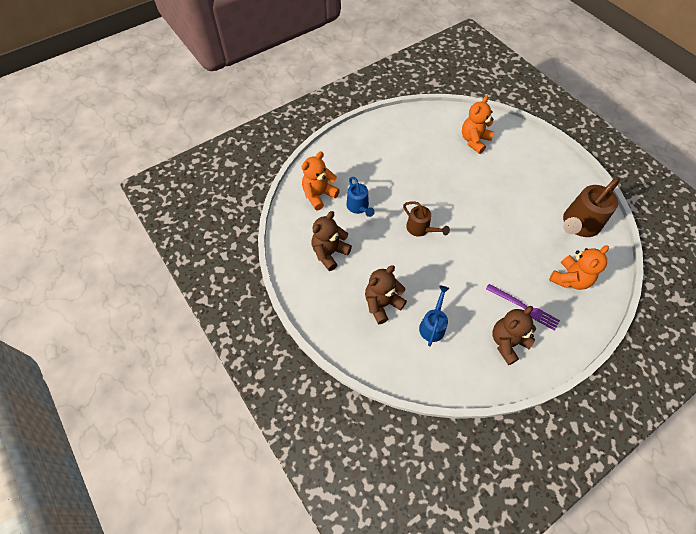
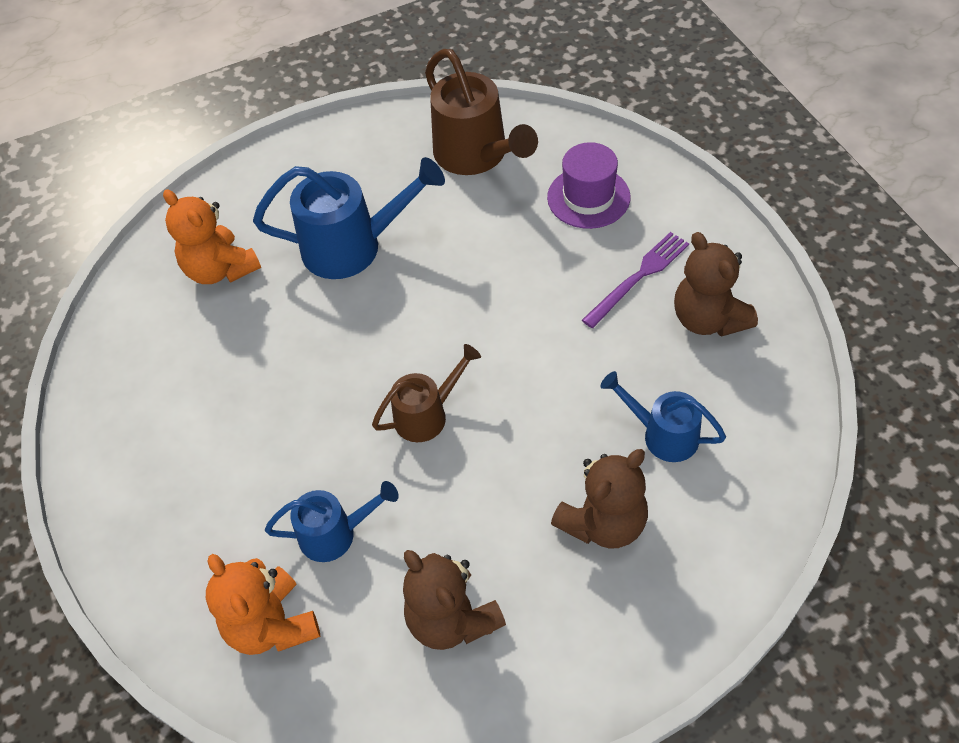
camera: 75 degrees left, 5 degrees down
brown teddy bear [365,265,407,324] -> brown teddy bear turned 105 degrees counterclockwise [551,449,648,549]
orange teddy bear [549,245,609,290] -> purple hat [547,142,631,229]
none -> blue watering can [253,157,445,279]

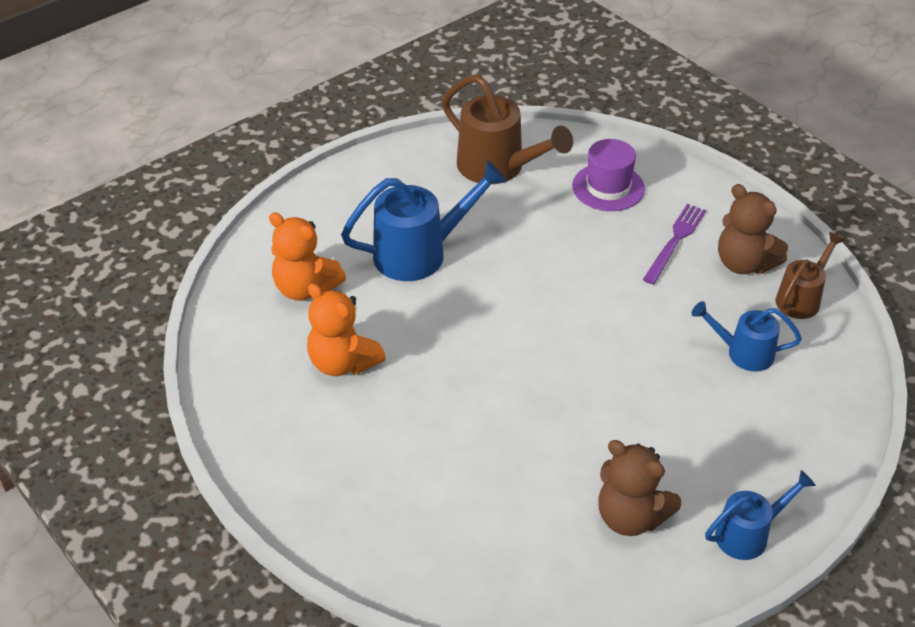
camera: 20 degrees left, 10 degrees down
orange teddy bear [206,554,321,655] -> orange teddy bear moved to [307,283,386,376]
blue watering can [265,481,399,562] -> blue watering can moved to [705,470,816,560]
brown watering can [372,344,481,442] -> brown watering can moved to [776,232,845,319]
brown teddy bear [551,449,648,549] -> none

